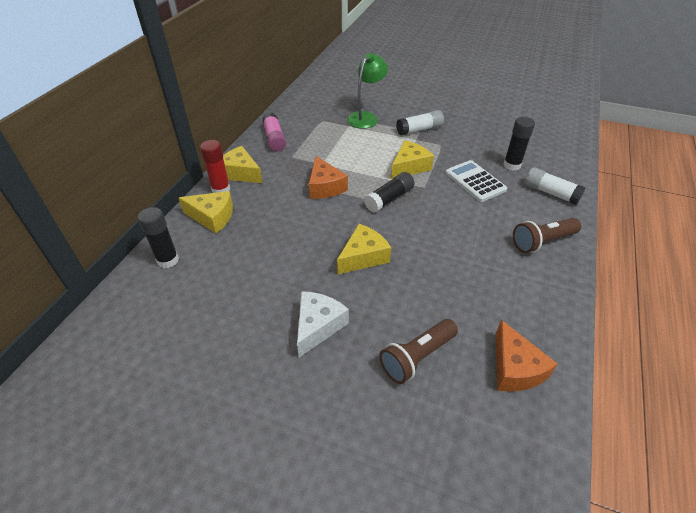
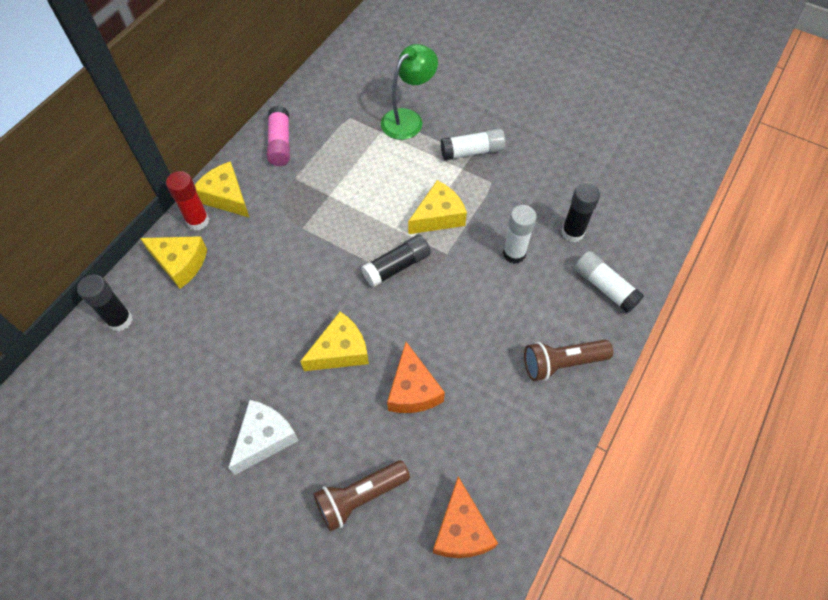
camera: 10 degrees right, 15 degrees up
orange cheese [309,156,348,199] -> orange cheese moved to [387,342,445,413]
white calculator [445,160,507,202] -> white glue stick [503,205,537,264]

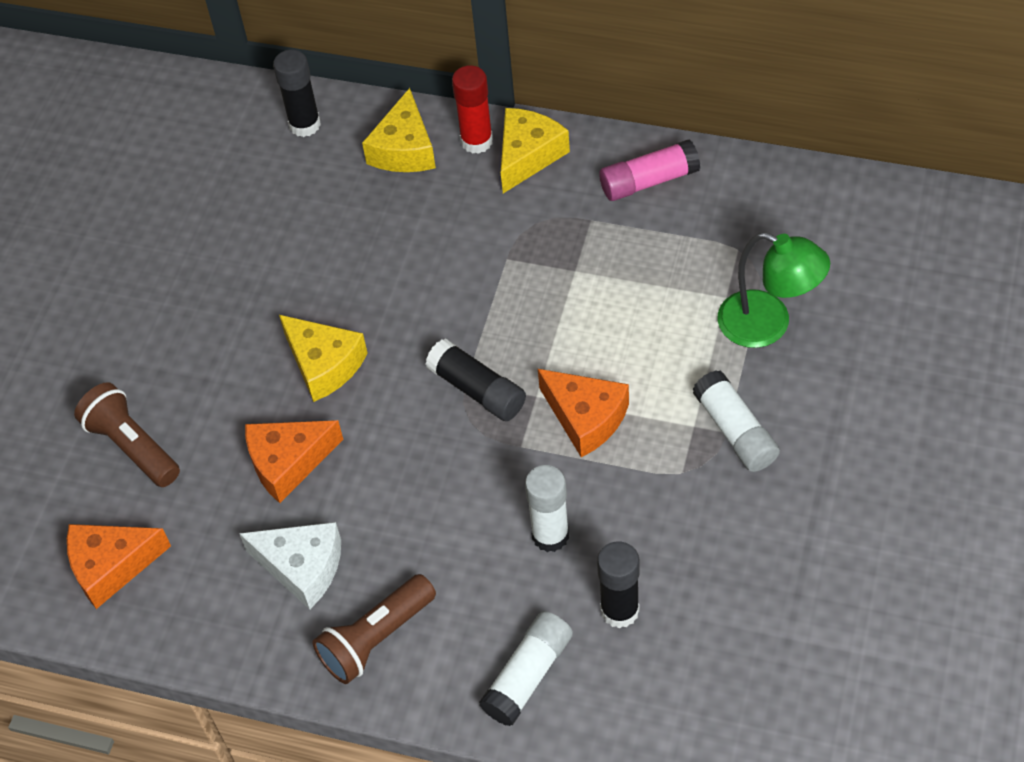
camera: 80 degrees right, 5 degrees down
white cheese [228,400,299,475] -> white cheese moved to [239,522,341,609]
yellow cheese [408,180,467,234] -> orange cheese [538,369,629,457]
brown flashlight [524,340,613,381] -> brown flashlight turned 105 degrees counterclockwise [313,574,436,684]

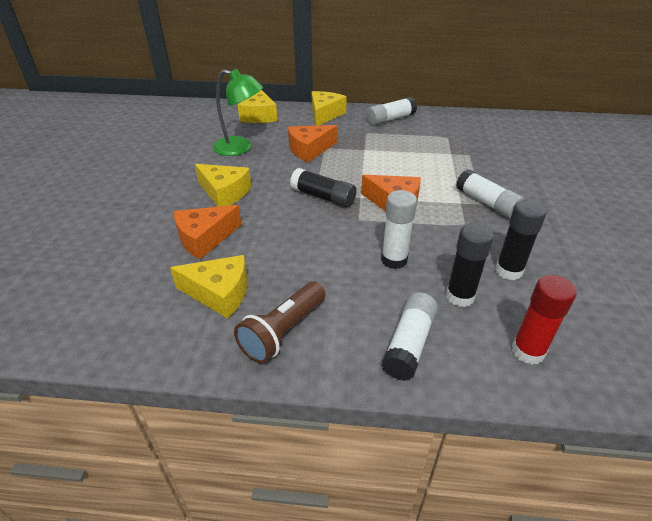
camera: 15 degrees left, 15 degrees down
orange cheese [67,524,171,609] -> orange cheese moved to [288,125,337,162]
brown flashlight [74,382,180,487] -> none
white cheese [239,522,341,609] -> yellow cheese [170,255,248,318]
black glue stick [273,50,321,137] -> black glue stick moved to [495,200,547,280]
red glue stick [452,65,493,154] -> red glue stick moved to [512,275,577,365]
pink glue stick [599,139,700,201] -> white glue stick [366,97,417,125]
green lamp [717,232,830,348] -> green lamp moved to [213,69,263,156]

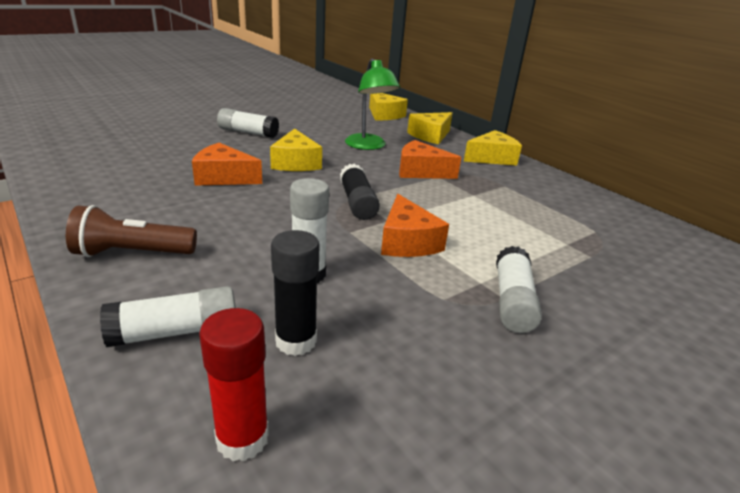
camera: 45 degrees right, 10 degrees down
yellow cheese [170,255,248,318] -> yellow cheese moved to [369,93,408,120]
white glue stick [366,97,417,125] -> white glue stick moved to [217,108,279,138]
black glue stick [495,200,547,280] -> none

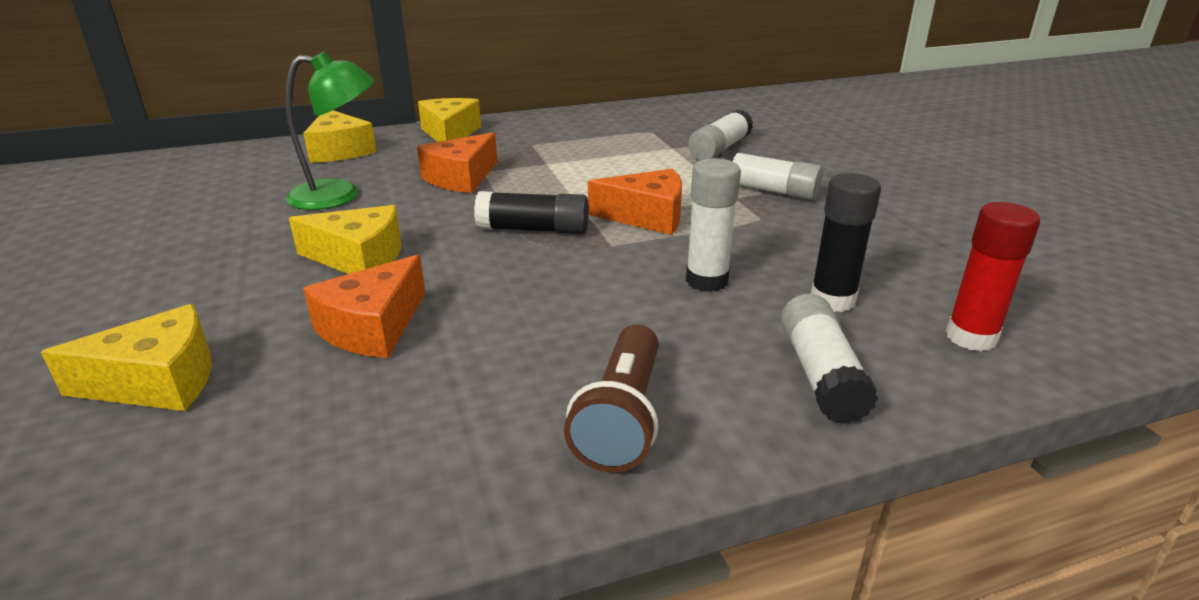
camera: 70 degrees left, 0 degrees up
white glue stick [217,108,279,138] -> white glue stick moved to [688,109,753,160]
yellow cheese [369,93,408,120] -> yellow cheese moved to [41,304,212,411]

